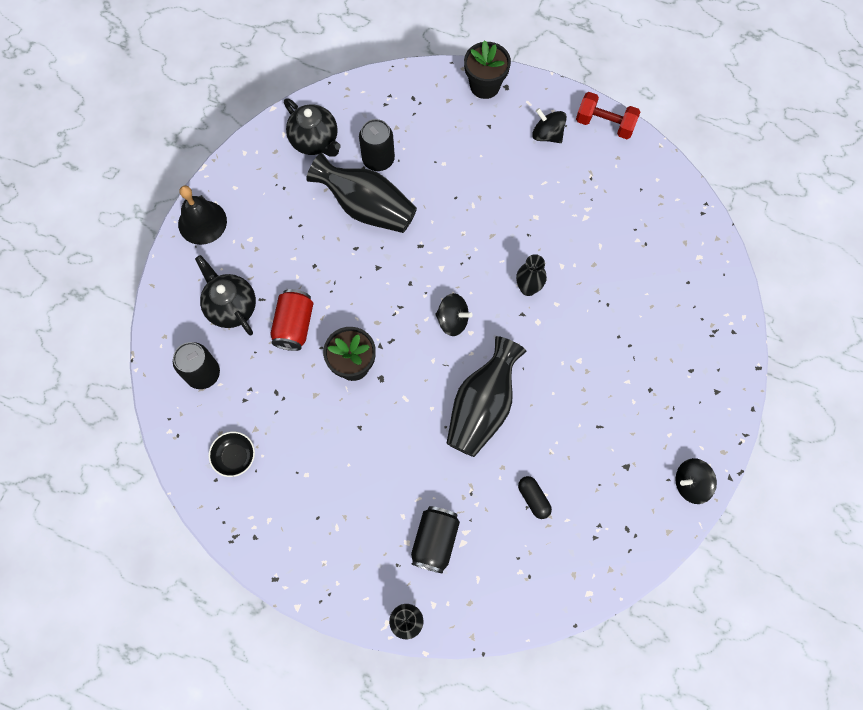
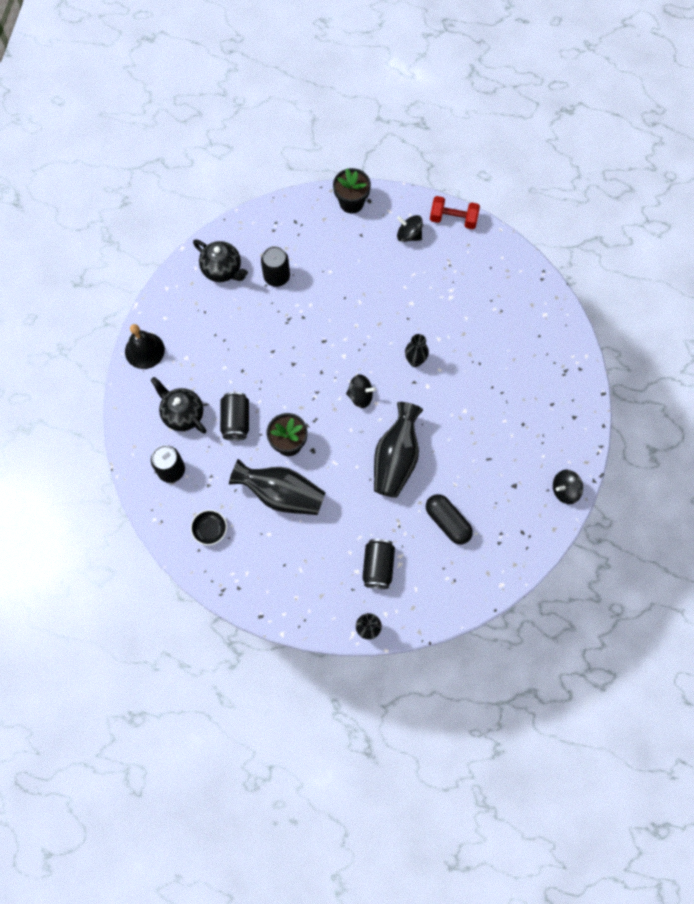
camera: 10 degrees left, 0 degrees up
red can [270,289,314,351] -> black can [220,392,249,441]
black vase [306,153,417,233] -> black vase moved to [229,459,326,515]
black capsule [518,476,552,519] -> black capsule [426,494,473,544], size x1.63

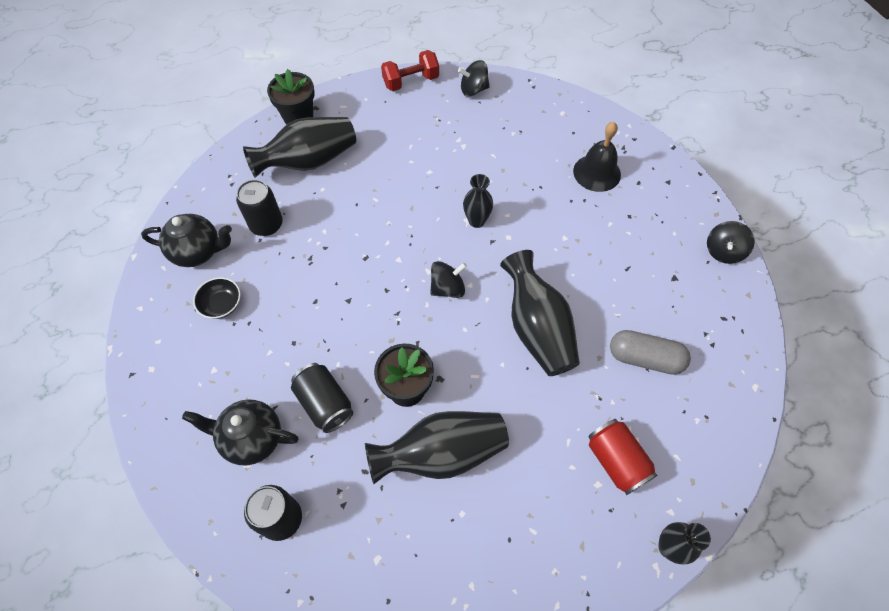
camera: 35 degrees left, 10 degrees down
black bell [125,324,165,369] -> black bell moved to [573,122,621,192]
black bowl [191,510,227,545] -> black bowl moved to [193,277,241,319]
black can [362,539,395,589] -> red can [588,419,657,495]
black spinning top [397,215,423,242] -> black spinning top moved to [458,60,490,96]
black capsule [426,494,473,544] -> grey capsule [610,330,691,375]
none -> black vase [243,117,356,178]

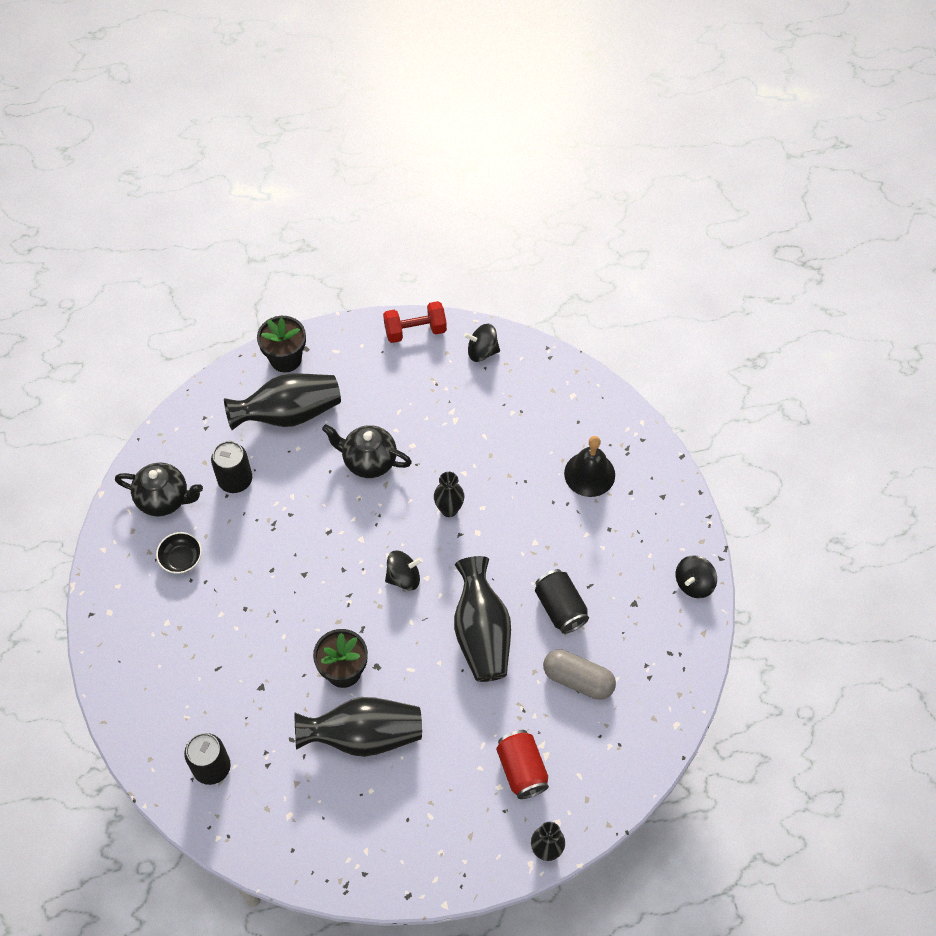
camera: 10 degrees right, 0 degrees up
black teapot [182,399,299,465] -> black teapot moved to [322,424,412,478]
black can [291,363,353,433] -> black can moved to [535,569,589,634]

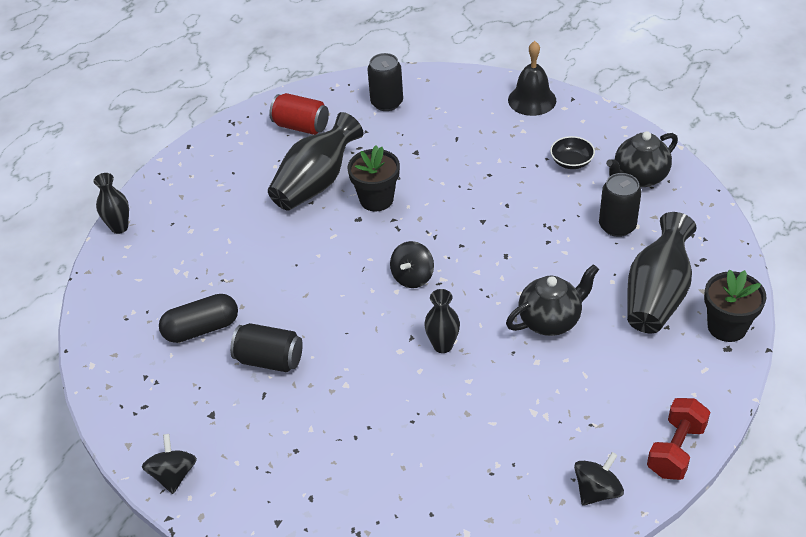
camera: 135 degrees right, 15 degrees down
black vase [454,556,511,682] -> none
red can [496,730,549,799] -> red can moved to [269,93,329,135]
grey capsule [543,649,616,700] -> black capsule [159,294,238,343]
black bell [564,436,615,497] -> black bell moved to [508,41,556,116]

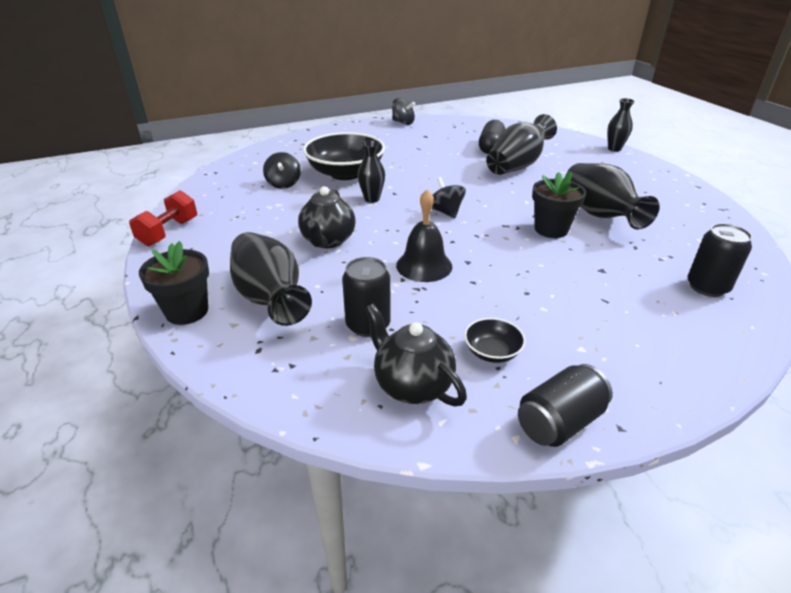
camera: 125 degrees right, 10 degrees down
black can [230,323,303,372] -> black can moved to [518,364,613,447]
red can [269,93,329,135] -> none
black bell [508,41,556,116] -> black bell moved to [396,189,452,282]
black spinning top [574,452,624,506] -> black spinning top moved to [263,152,301,189]
black teapot [606,131,678,187] -> black teapot turned 45 degrees counterclockwise [365,303,467,406]
red dumbbell [647,398,710,480] -> red dumbbell turned 45 degrees clockwise [129,190,197,246]
none -> black bowl [303,132,385,180]
none -> black vase [486,114,557,175]

